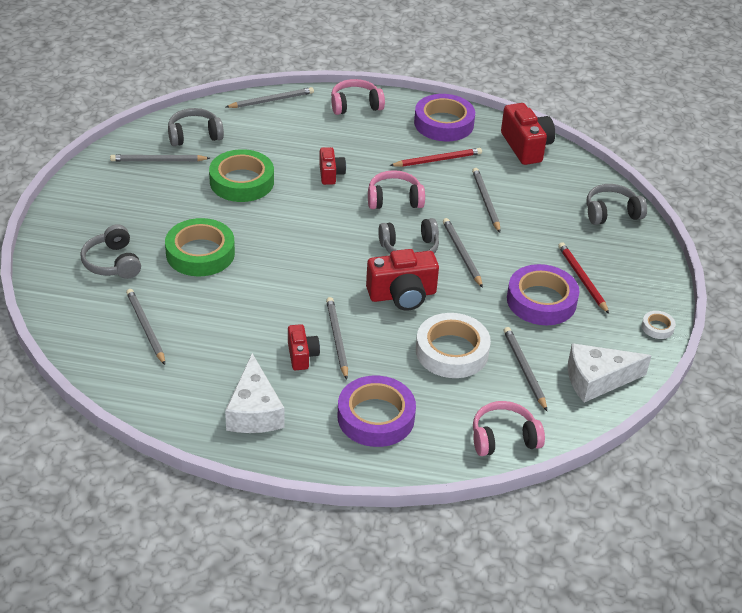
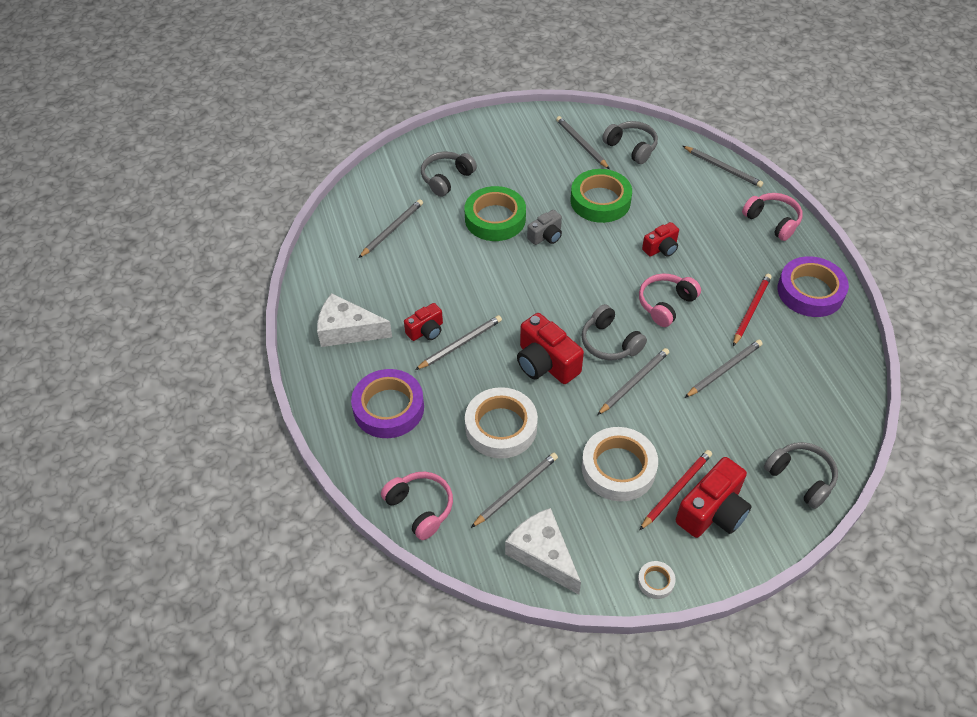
camera: 65 degrees right, 10 degrees up
white cheese [225,353,285,433] -> white cheese turned 45 degrees clockwise [317,293,392,347]
pink headphones [368,170,425,209] -> pink headphones turned 105 degrees counterclockwise [639,273,701,327]
red pencil [390,148,482,167] -> red pencil turned 105 degrees counterclockwise [733,274,772,346]
red camera [501,103,555,165] -> red camera moved to [676,457,752,538]
purple tape [507,264,579,325] -> white tape [581,427,658,501]
none -> grey camera [527,210,562,245]

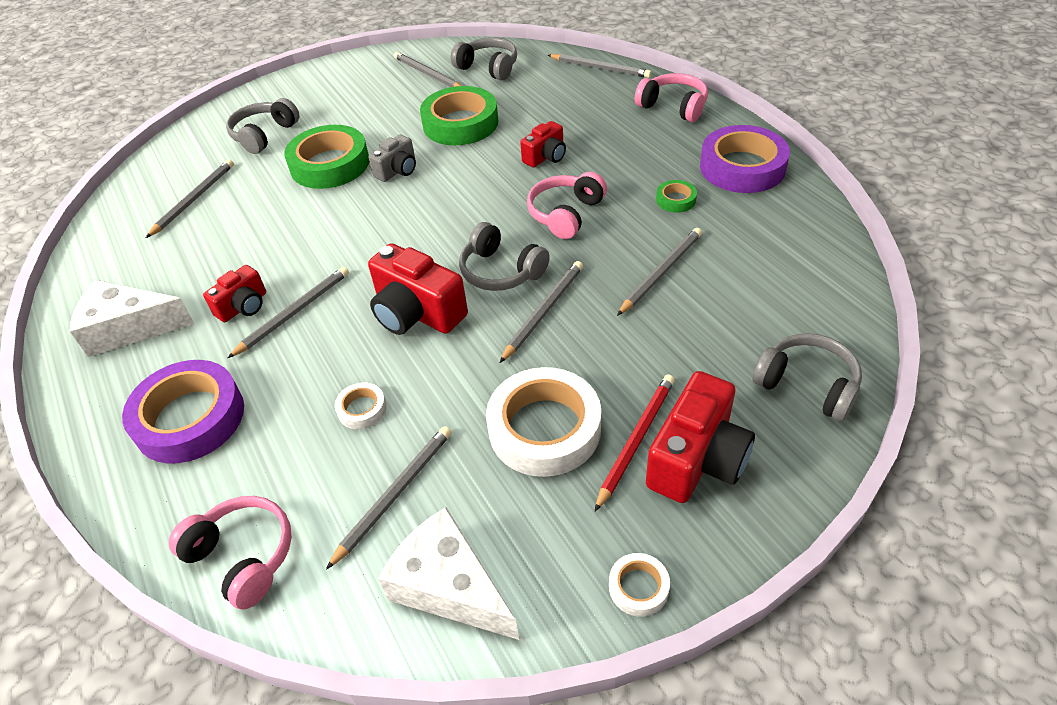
camera: 10 degrees left, 5 degrees down
white tape [465,387,538,459] -> white tape [335,382,386,429], size x0.45
red pencil [733,274,772,346] -> green tape [656,180,697,213]

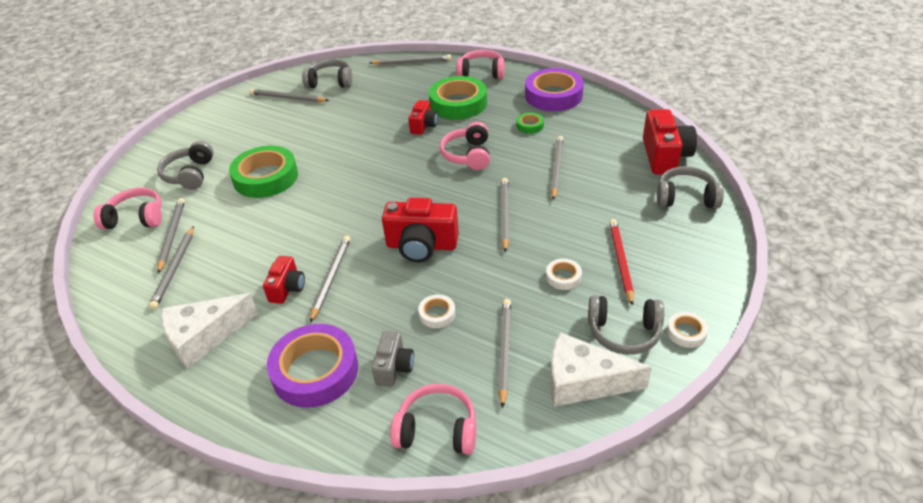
camera: 30 degrees left, 5 degrees down
grey camera [369,134,416,182] -> grey camera moved to [372,331,414,387]
green tape [420,86,498,145] -> green tape moved to [429,76,487,120]
grey headphones [459,222,550,291] -> grey headphones moved to [588,295,664,355]
white tape [486,367,601,477] -> white tape [546,258,582,290], size x0.45
red camera [646,371,755,503] -> red camera moved to [643,109,697,174]
none -> pink headphones [94,188,162,230]
none -> grey pencil [149,226,194,309]

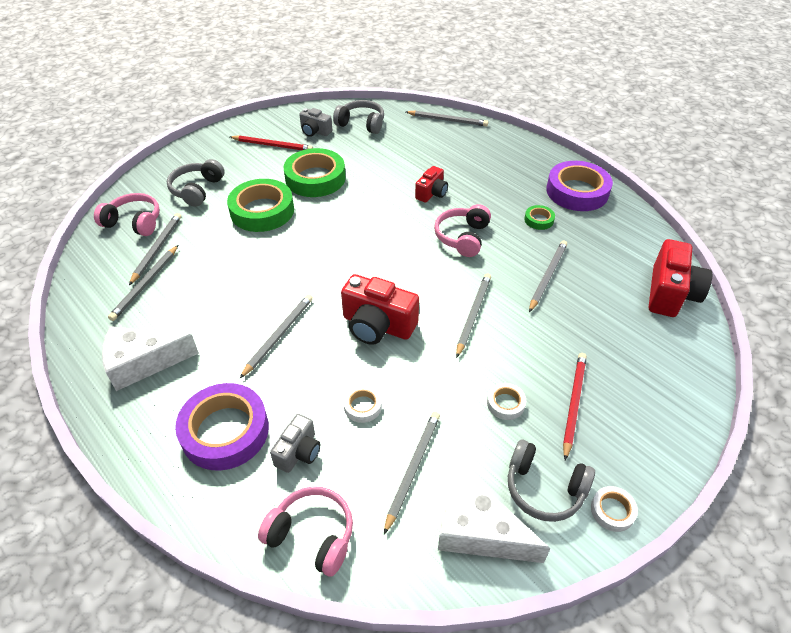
camera: 15 degrees right, 5 degrees up
grey pencil [250,89,329,102] -> grey camera [299,108,332,137]
red camera [263,256,305,304] -> none
green tape [429,76,487,120] -> green tape moved to [284,148,346,197]
pink headphones [456,50,505,79] -> none
grey headphones [657,166,724,209] -> none
none -> red pencil [230,135,313,150]

